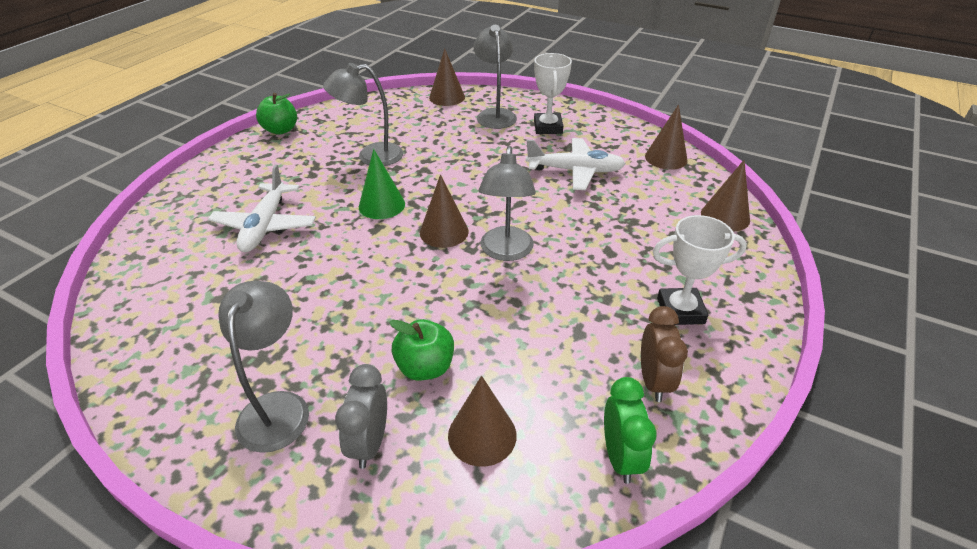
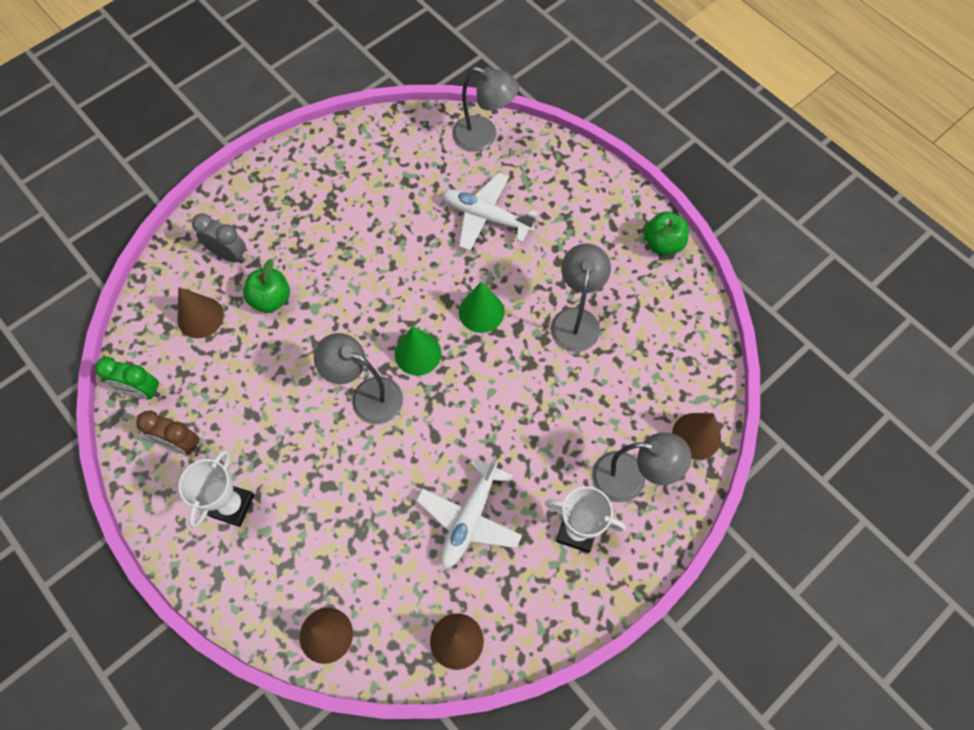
camera: 110 degrees right, 25 degrees up
grey lamp [218,281,309,453] -> grey lamp moved to [452,67,519,151]
brown cone [420,174,469,248] -> green cone [395,326,441,376]

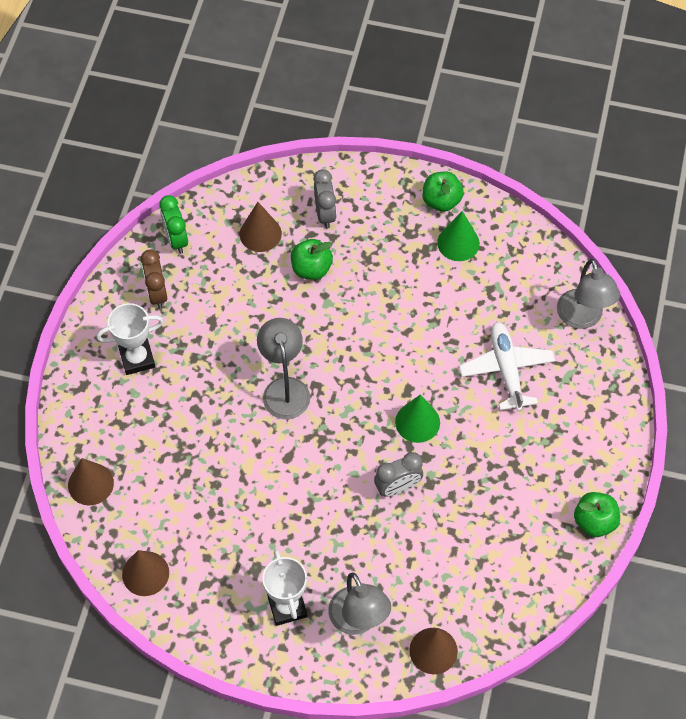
camera: 55 degrees right, 5 degrees down
green cone [395,326,441,376] -> green cone moved to [437,211,480,261]
white plane [416,455,522,568] -> none
grey lamp [551,244,611,352] -> none
none -> grey clock [374,452,423,496]
none -> green apple [422,172,464,212]

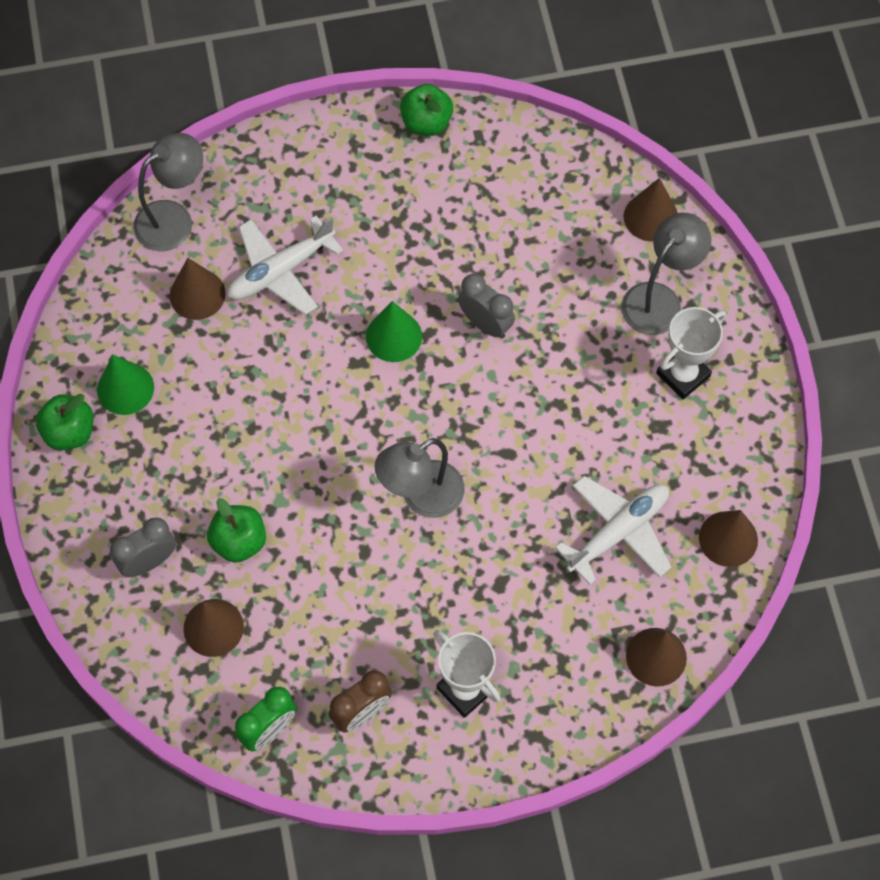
camera: 115 degrees left, 5 degrees up
none -> brown cone [170,258,226,320]
none -> white plane [555,476,671,585]

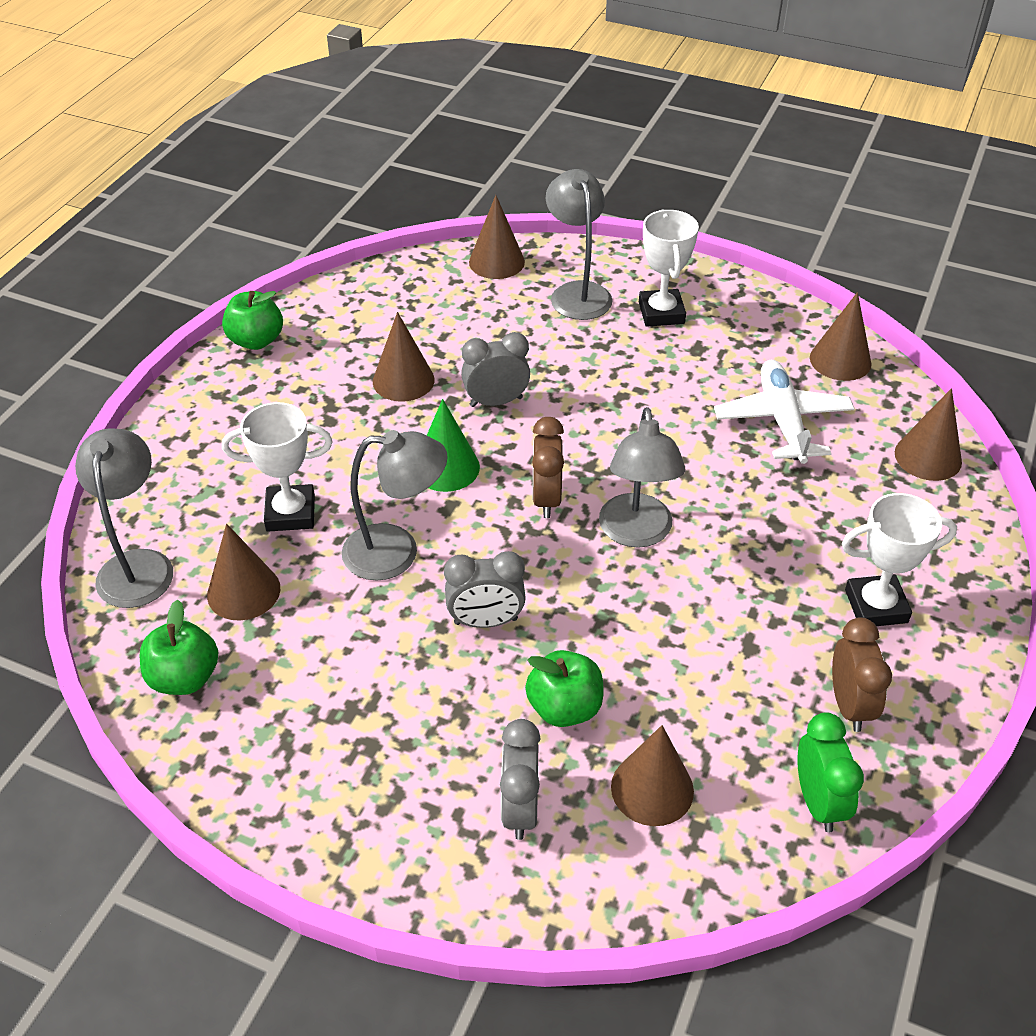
camera: 55 degrees left, 20 degrees down
green apple [36,394,94,451] -> green apple moved to [140,600,218,695]
green cone [97,355,154,415] -> none
white plane [227,216,343,315] -> white trophy [222,402,333,532]
none -> grey lamp [342,430,448,581]
none -> brown cone [373,312,434,401]
none -> grey clock [444,551,526,628]
none -> brown clock [532,417,564,518]

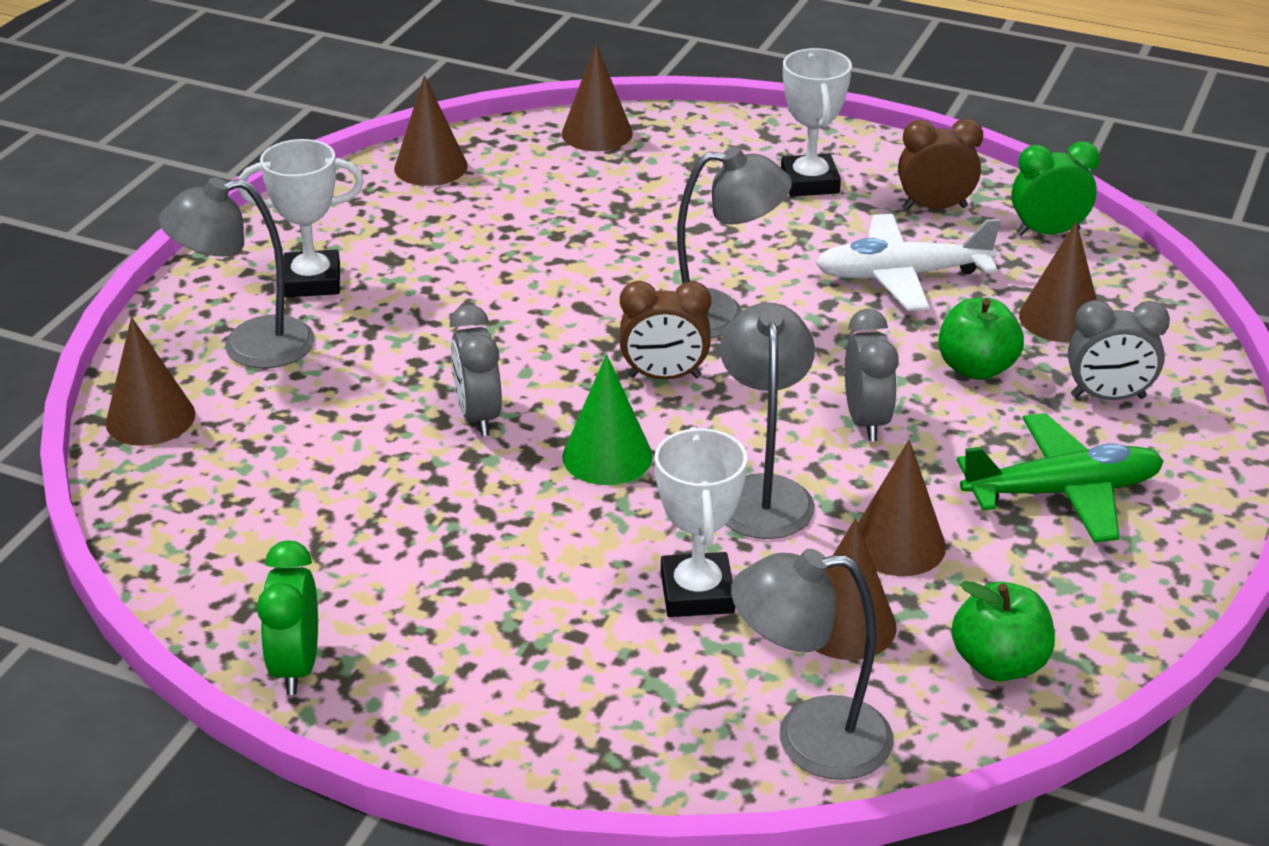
camera: 90 degrees left, 10 degrees down
green apple [222,291,283,350] -> green clock [257,540,318,695]
brown cone [373,312,434,401] -> brown cone moved to [858,440,946,576]
white plane [714,360,855,464] -> white plane moved to [816,214,1000,311]
none -> green plane [957,413,1164,543]

